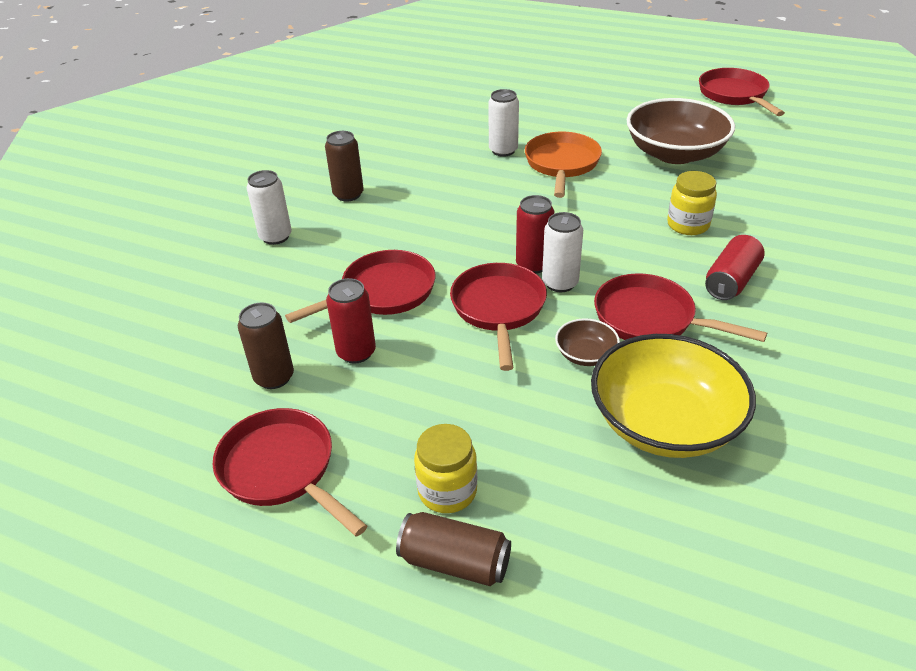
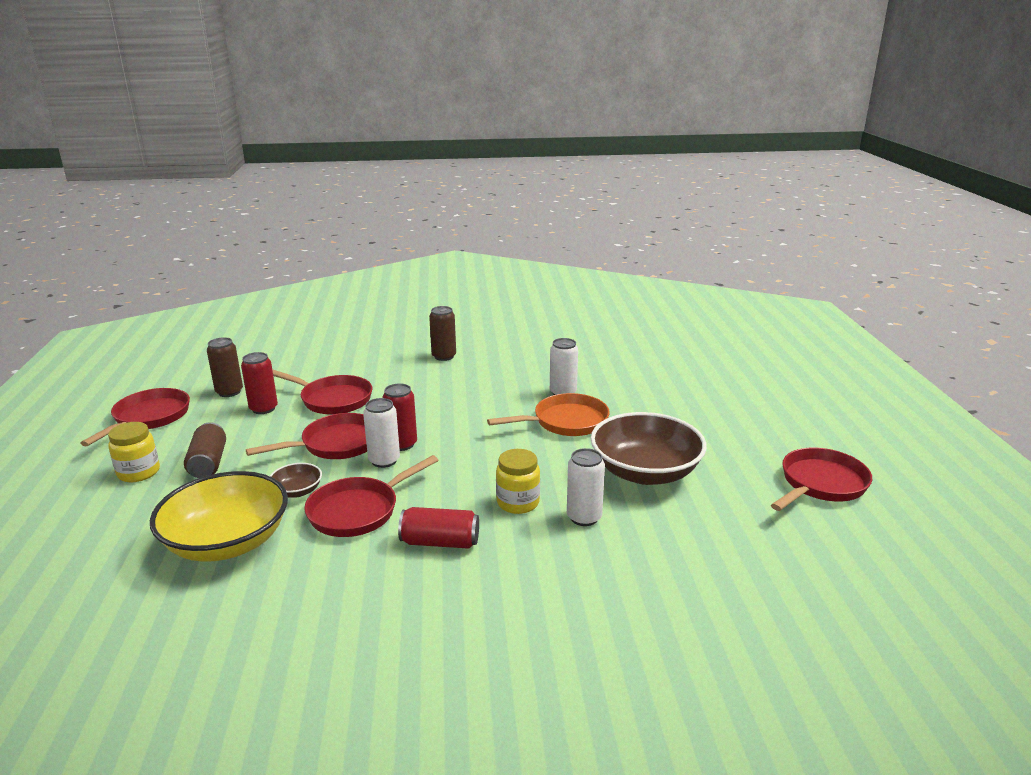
camera: 60 degrees right, 15 degrees down
white can [247,170,292,245] -> white can moved to [567,448,605,526]
brown can [396,512,511,586] -> brown can moved to [184,422,226,478]
red pan [594,273,767,342] -> red pan turned 135 degrees counterclockwise [304,455,438,537]

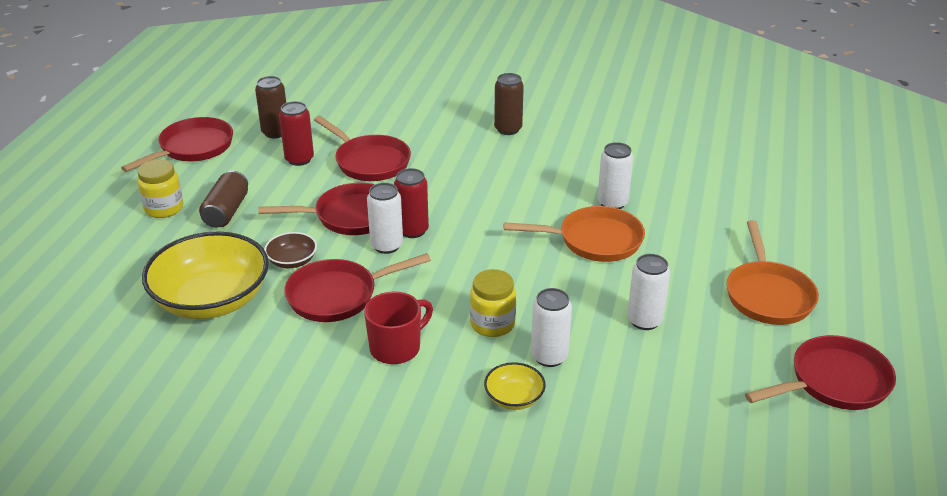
camera: 20 degrees right, 10 degrees up
red can [398,507,479,549] -> red mug [364,291,433,364]
brown bowl [591,412,707,485] -> white can [627,254,670,330]
none -> yellow bowl [484,362,546,410]
none -> orange pan [727,220,819,325]

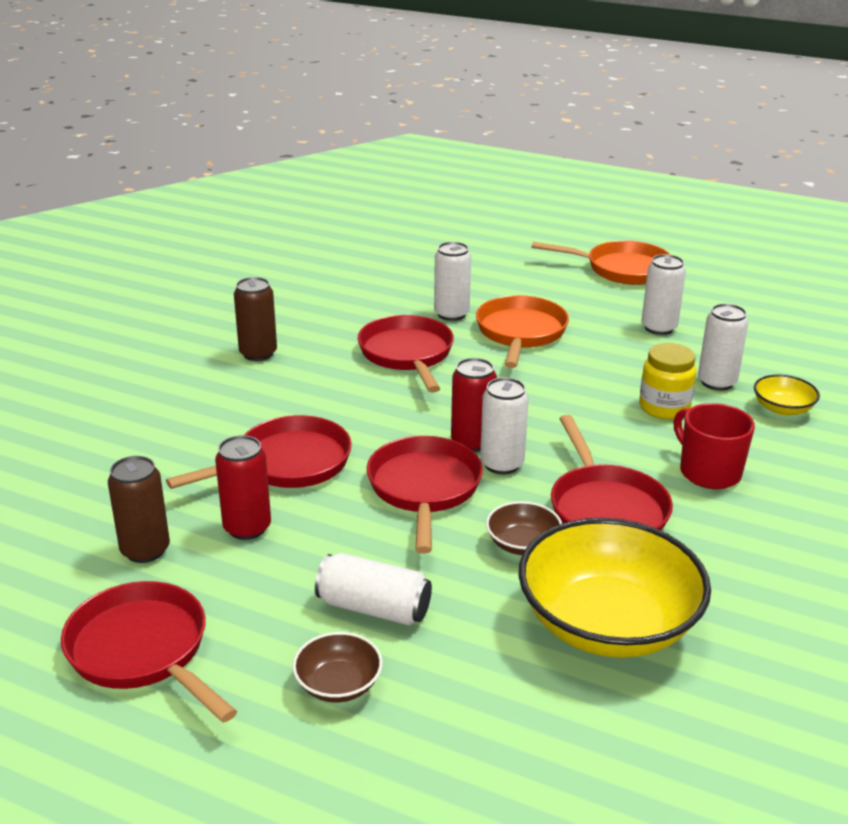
camera: 80 degrees left, 5 degrees down
yellow jar [137,159,183,218] -> brown bowl [292,632,383,702]
brown can [199,170,248,228] -> white can [315,553,432,626]
red pan [745,335,896,410] -> red pan moved to [358,315,454,393]

